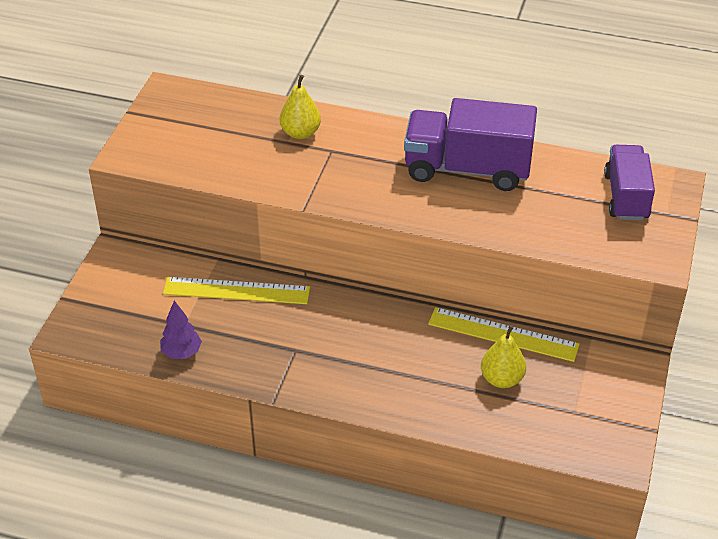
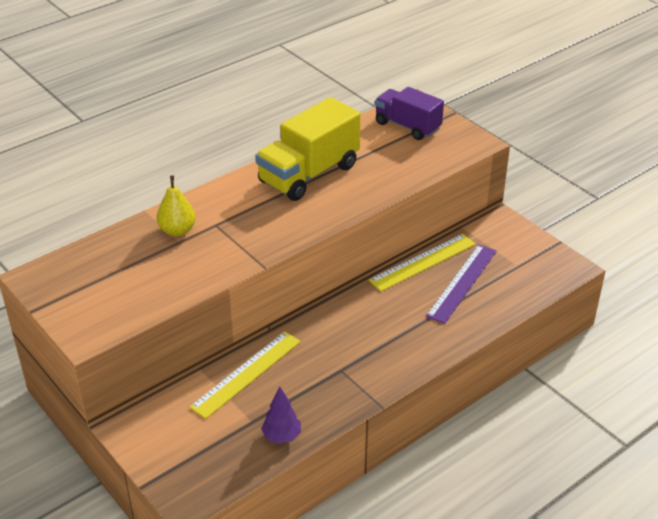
camera: 55 degrees left, 5 degrees down
purple truck [404,98,537,191] -> yellow truck [255,97,361,201]
yellow pear [481,325,526,388] -> purple ruler [426,244,497,324]

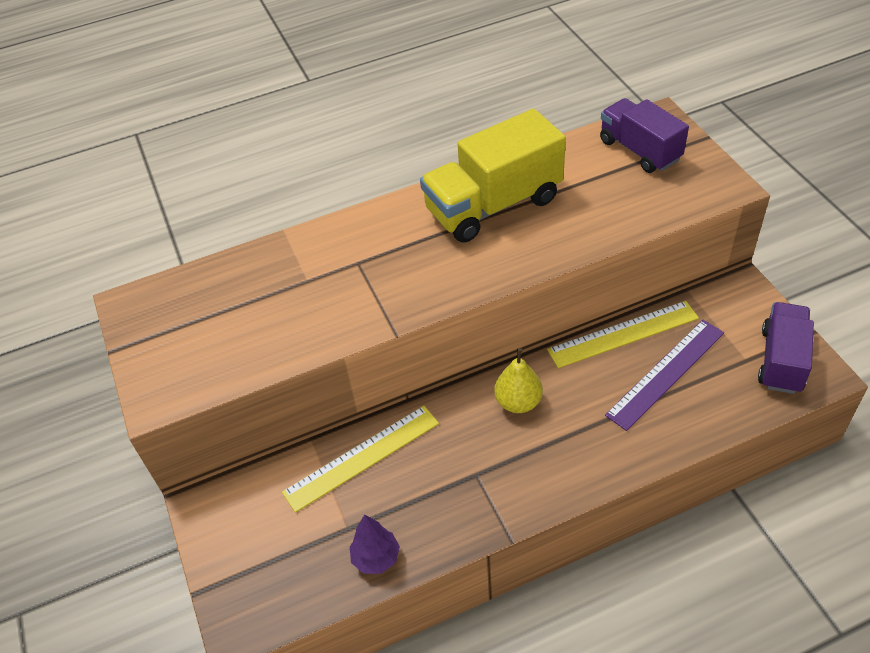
camera: 20 degrees right, 10 degrees up
yellow pear [157,175,196,236] -> yellow pear moved to [494,348,543,413]
none -> purple truck [758,302,814,394]

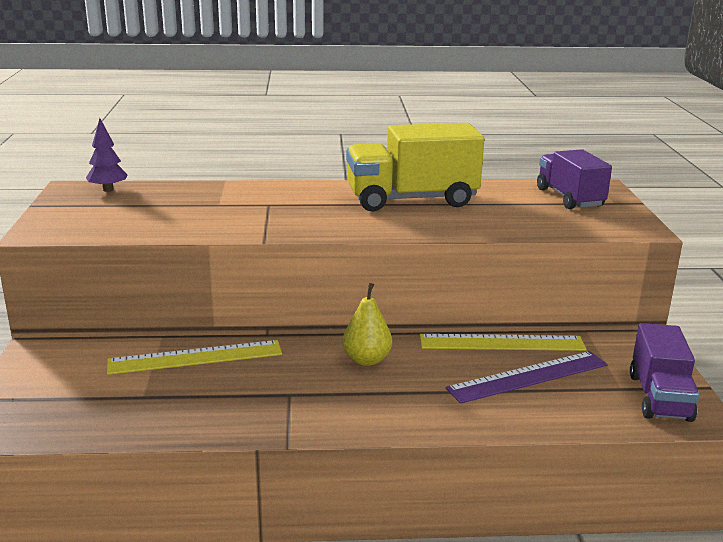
camera: 15 degrees right, 25 degrees down
purple tree [350,514,400,574] -> purple tree moved to [86,118,128,192]
purple truck [758,302,814,394] -> purple truck turned 150 degrees clockwise [630,323,699,422]

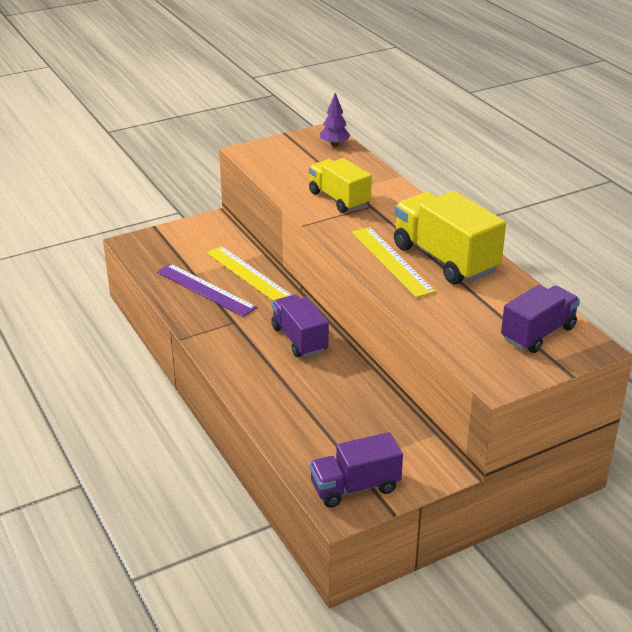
camera: 65 degrees right, 10 degrees up
yellow pear [343,283,392,366] -> purple truck [271,295,329,357]
yellow ruler [420,334,587,351] -> yellow ruler moved to [352,227,436,298]
purple ruler [446,351,608,404] -> purple ruler moved to [157,264,257,317]
none -> yellow truck [309,158,372,213]

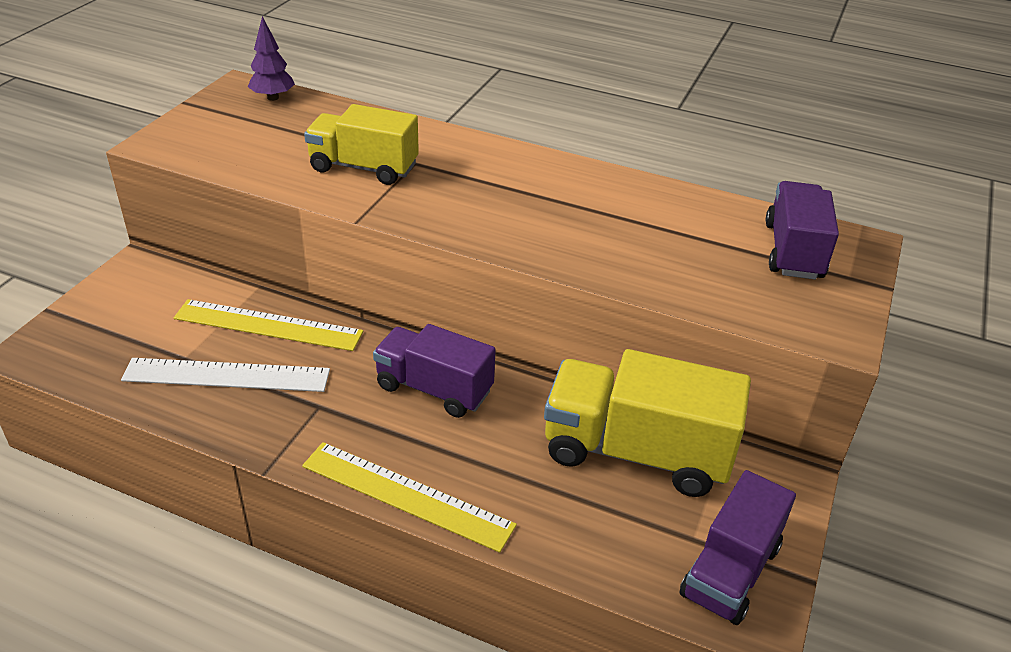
camera: 40 degrees left, 5 degrees up
purple ruler [157,264,257,317] -> white ruler [121,358,330,392]
yellow ruler [352,227,436,298] -> yellow ruler moved to [302,442,517,553]
yellow truck [394,191,506,284] -> yellow truck moved to [544,349,751,497]

